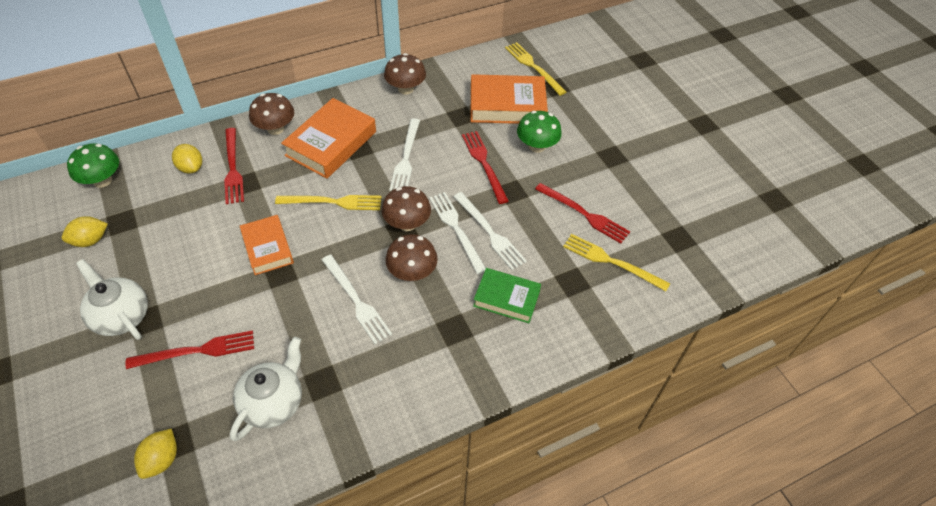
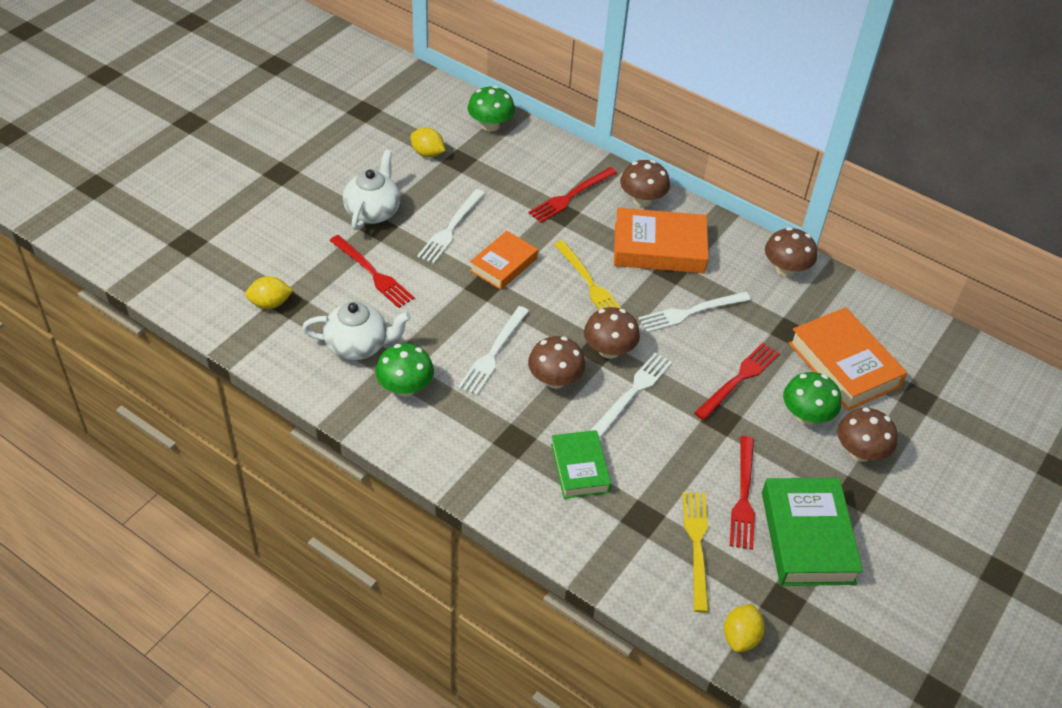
camera: 60 degrees right, 5 degrees down
yellow lemon [172,144,202,174] -> yellow lemon moved to [724,604,765,652]
white fork [453,192,527,270] -> white fork moved to [417,189,485,263]
yellow fork [505,42,566,96] -> none
none -> green mushroom [376,343,434,397]
none -> green book [762,478,863,586]
none -> brown mushroom [837,407,897,462]

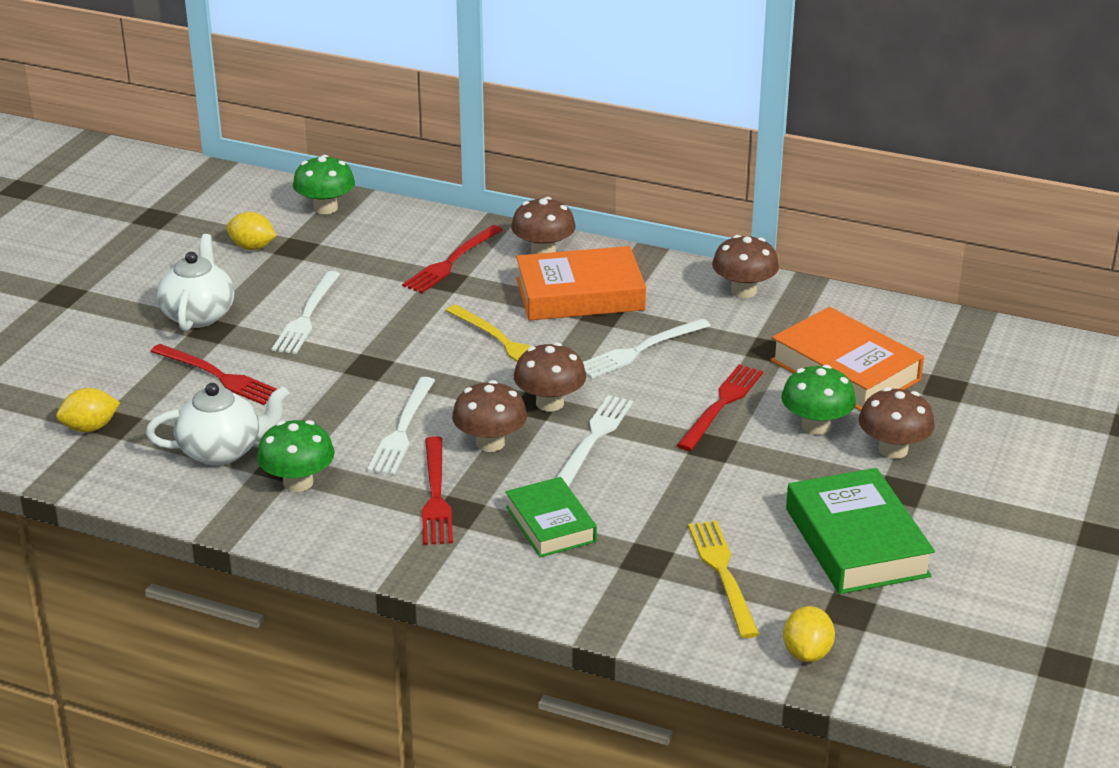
camera: 10 degrees left, 15 degrees down
orange book [470,231,538,290] -> none
red fork [730,436,755,550] -> red fork moved to [422,436,453,545]

